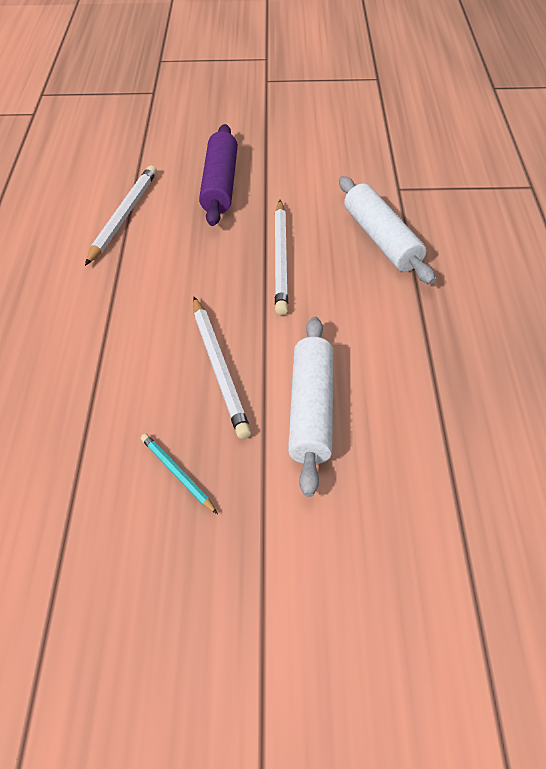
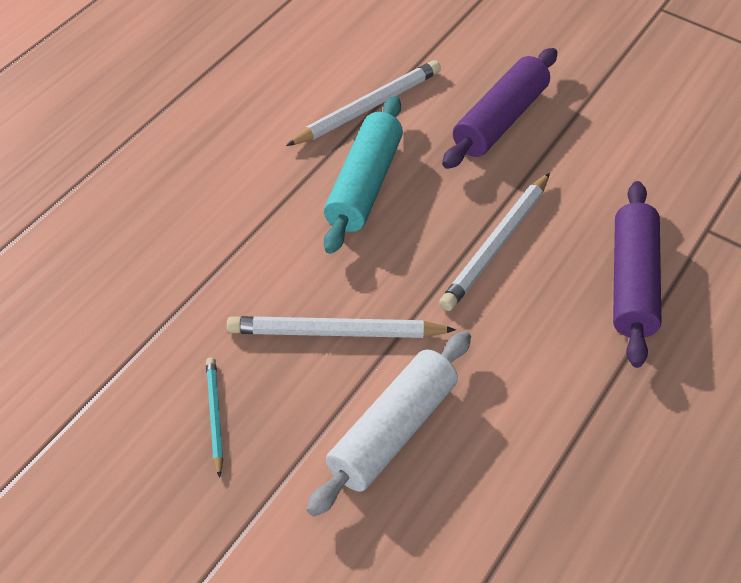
camera: 30 degrees right, 0 degrees up
white pencil [193,297,251,439] -> white pencil turned 75 degrees clockwise [227,316,456,338]
white rolling pin [339,176,436,284] -> purple rolling pin [613,181,661,368]
none -> turquoise rolling pin [324,96,403,254]

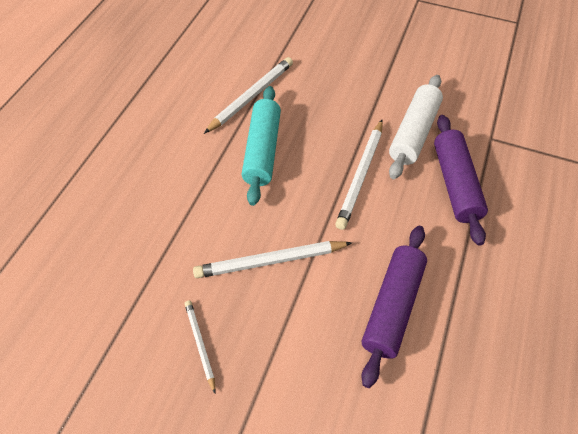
camera: 10 degrees left, 5 degrees up
turquoise pencil [206,357,223,478] -> white pencil [185,300,216,393]
white rolling pin [307,331,471,517] -> white rolling pin moved to [389,75,443,179]
purple rolling pin [442,48,557,169] -> purple rolling pin moved to [361,226,427,388]

